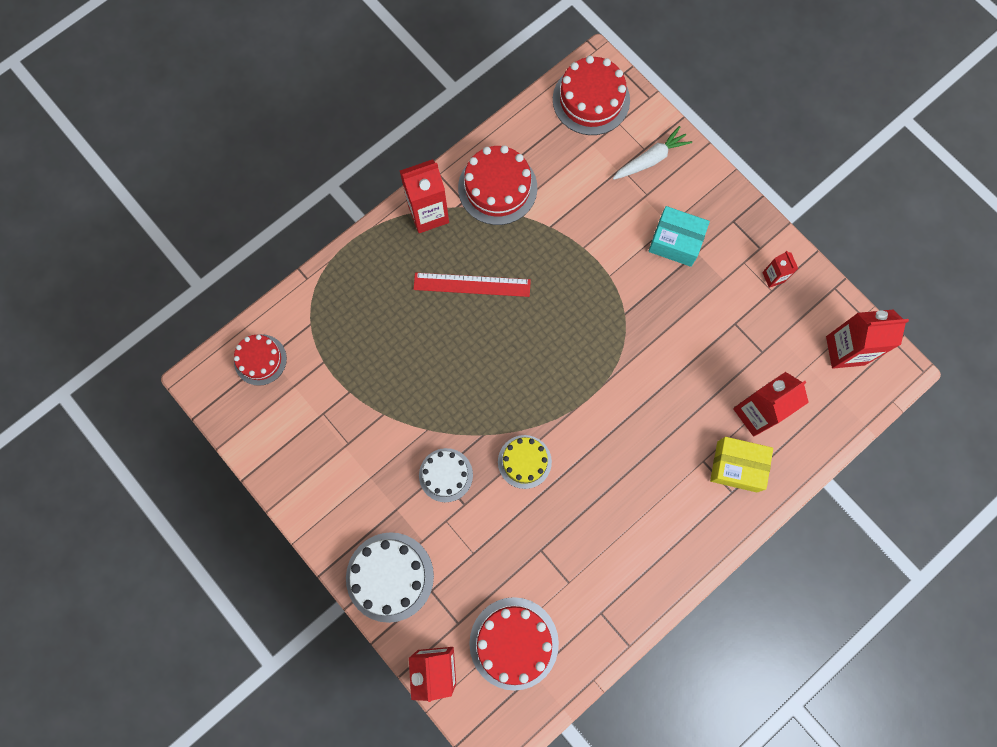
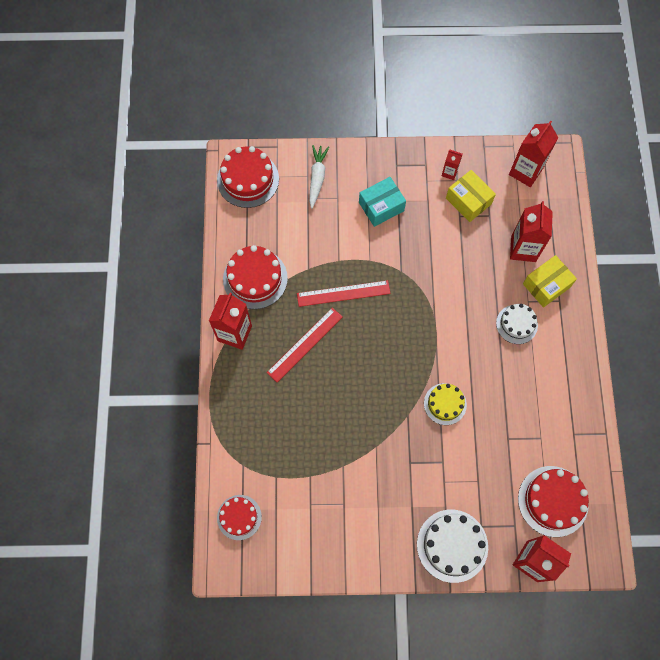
camera: 50 degrees left, 5 degrees down
white cake [419,448,473,502] -> white cake moved to [496,304,538,344]
none -> red ruler [297,280,391,307]
none -> yellow box [446,170,496,222]

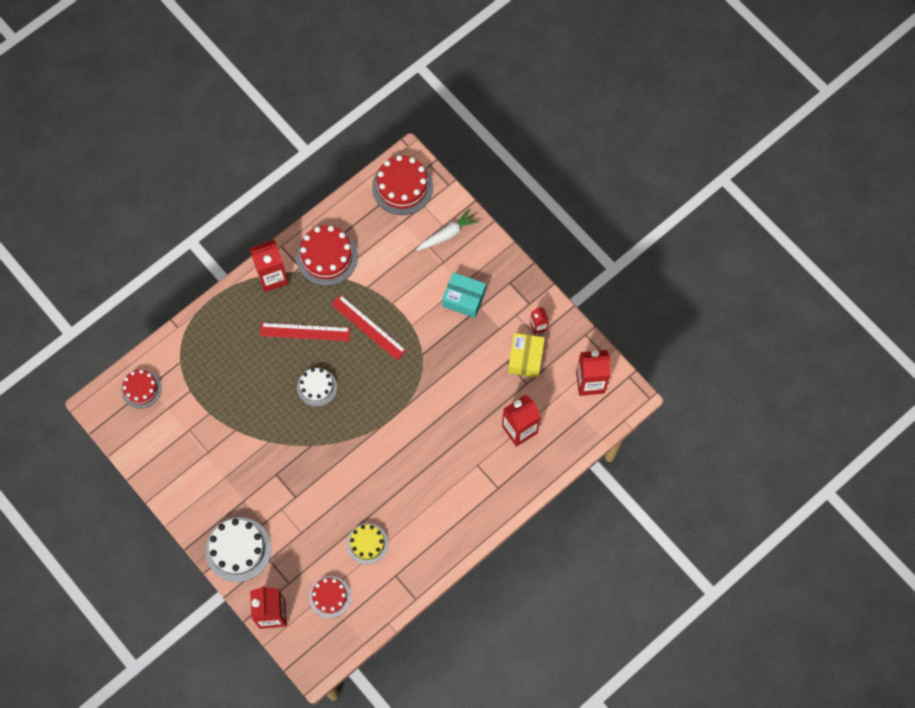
camera: 50 degrees right, 0 degrees up
yellow cake [424,383,467,425] -> yellow cake moved to [347,523,388,564]
white cake [496,304,538,344] -> white cake moved to [297,368,337,407]
red cake [518,466,589,537] -> red cake [309,576,351,618], size x0.63
yellow box [523,255,577,308] -> none

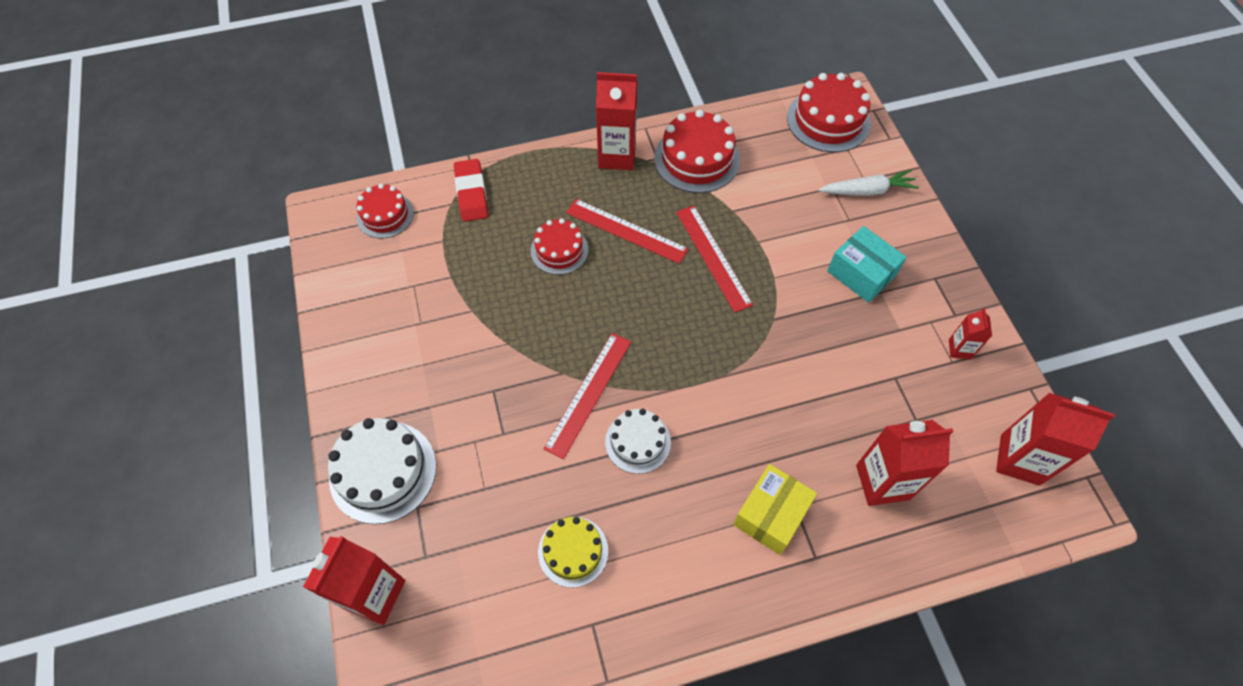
camera: 25 degrees right, 10 degrees down
white cake [297,368,337,407] -> white cake moved to [605,409,671,474]
red cake [309,576,351,618] -> red cake moved to [531,218,588,275]
yellow box [508,333,545,378] -> yellow box moved to [733,464,817,555]
none -> red eraser [454,159,488,222]
none -> red ruler [543,333,631,459]

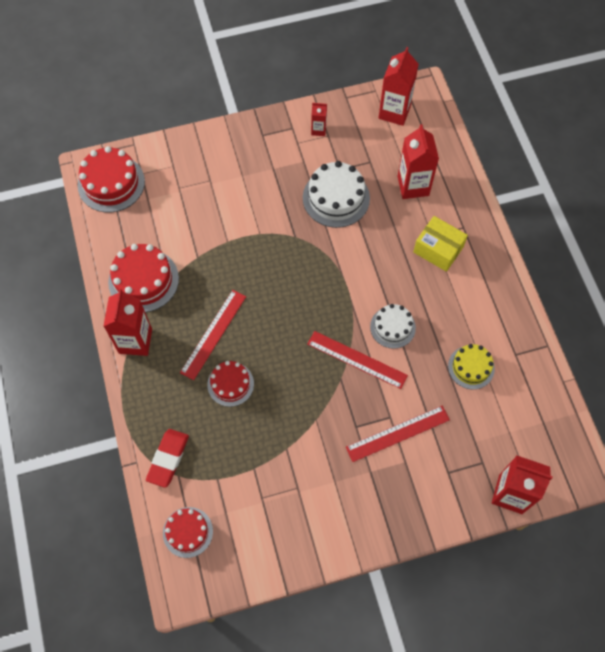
camera: 90 degrees left, 5 degrees up
white cake [328,418,436,524] -> white cake moved to [303,161,370,228]
red eraser [454,159,488,222] -> red eraser turned 60 degrees counterclockwise [146,429,189,488]
red ruler [676,206,753,313] -> red ruler moved to [346,406,450,462]
white carrot [819,170,919,196] -> none
turquoise box [827,226,907,303] -> none

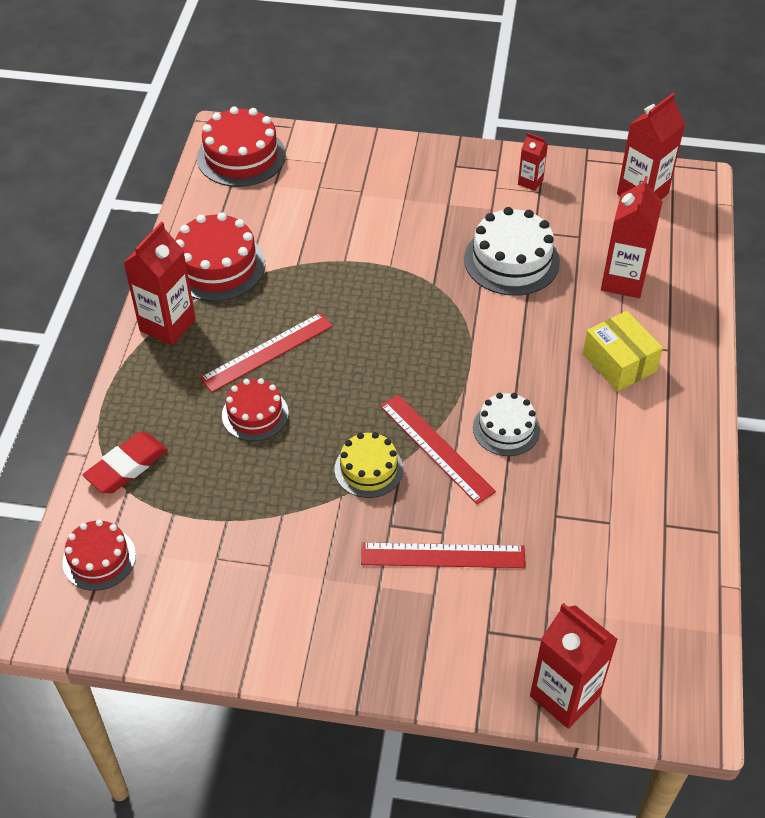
camera: 25 degrees right, 15 degrees down
yellow cake [448,344,495,389] -> yellow cake moved to [335,432,403,498]

